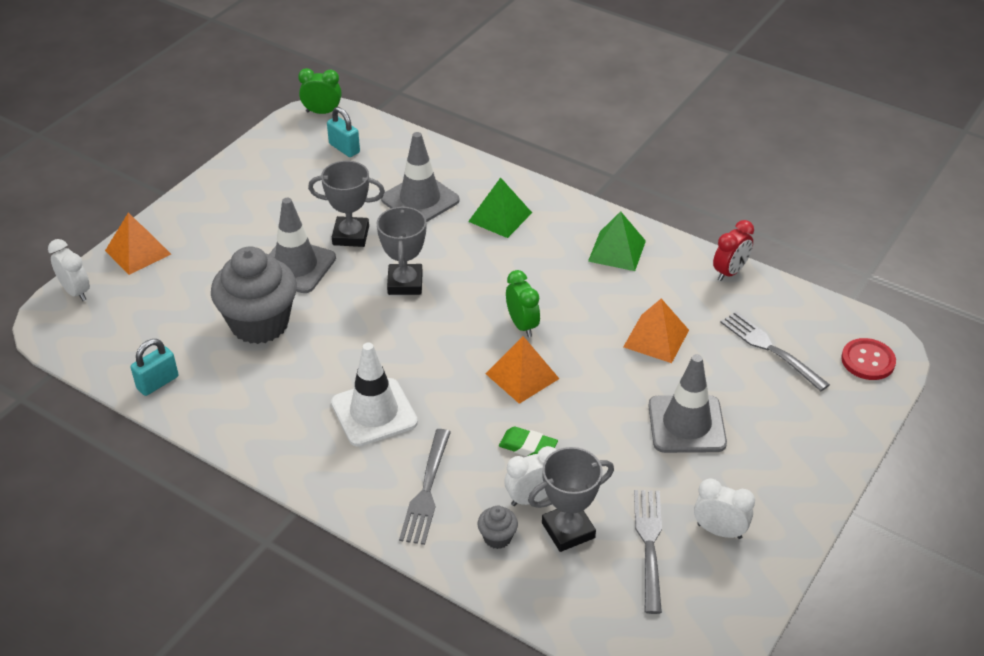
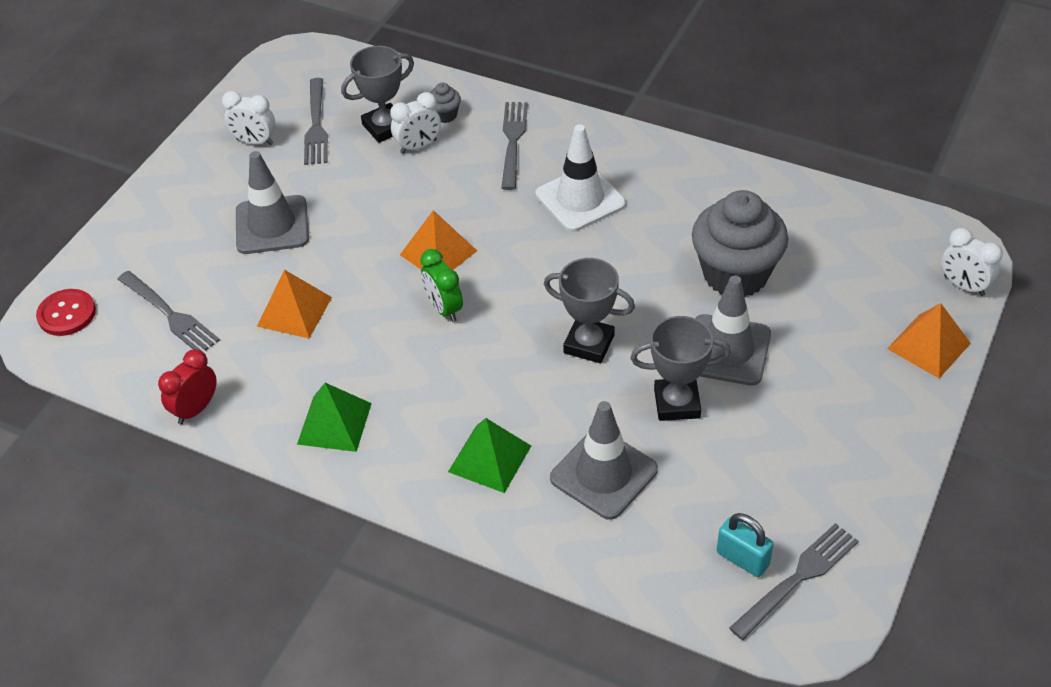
camera: 175 degrees right, 5 degrees up
turquoise padlock [131,339,178,396] -> none
green clock [298,68,342,114] -> none
grey trophy [377,206,426,295] -> grey trophy turned 60 degrees counterclockwise [544,258,635,363]
green eraser [499,426,558,456] -> none
none -> grey fork [729,523,859,640]

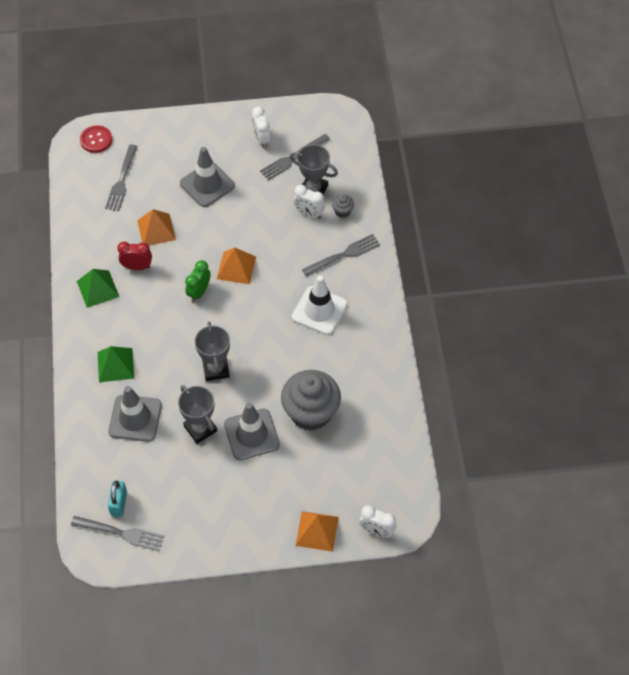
camera: 55 degrees right, 10 degrees up
red clock [158,349,217,424] -> red clock moved to [117,242,152,270]
white clock [941,228,1003,296] -> white clock turned 75 degrees counterclockwise [359,505,396,538]

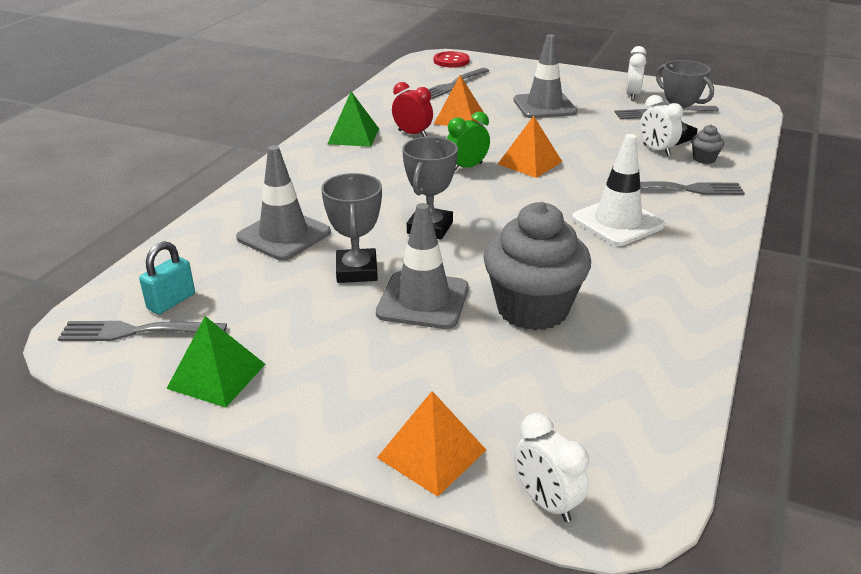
camera: 30 degrees right, 25 degrees down
grey fork [71,516,164,551] -> grey fork turned 135 degrees clockwise [58,321,227,341]
green pyramid [98,346,134,382] -> green pyramid moved to [166,316,265,407]

